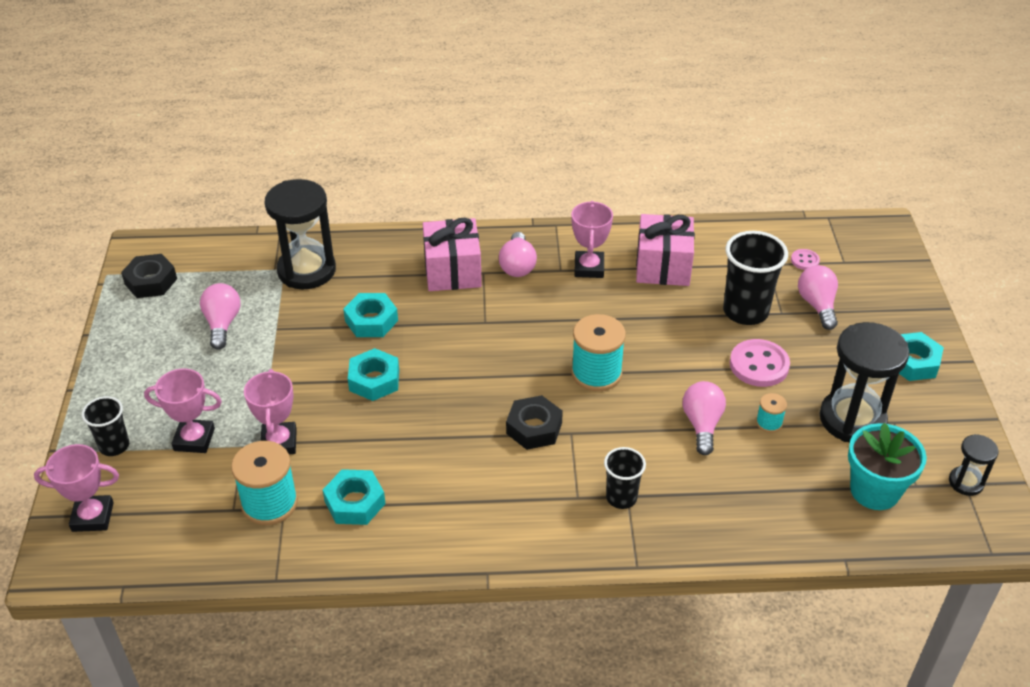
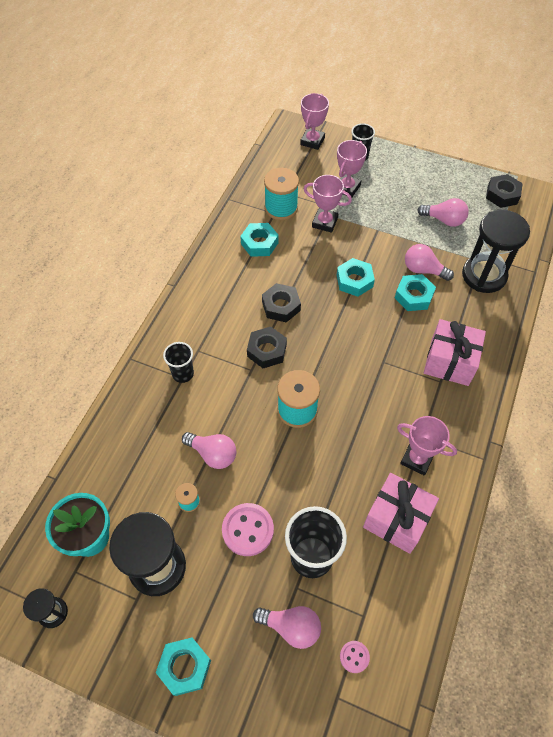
camera: 115 degrees right, 15 degrees up
pink light bulb [499,232,537,277] -> pink light bulb moved to [405,244,454,281]
none -> black nut [262,283,301,322]

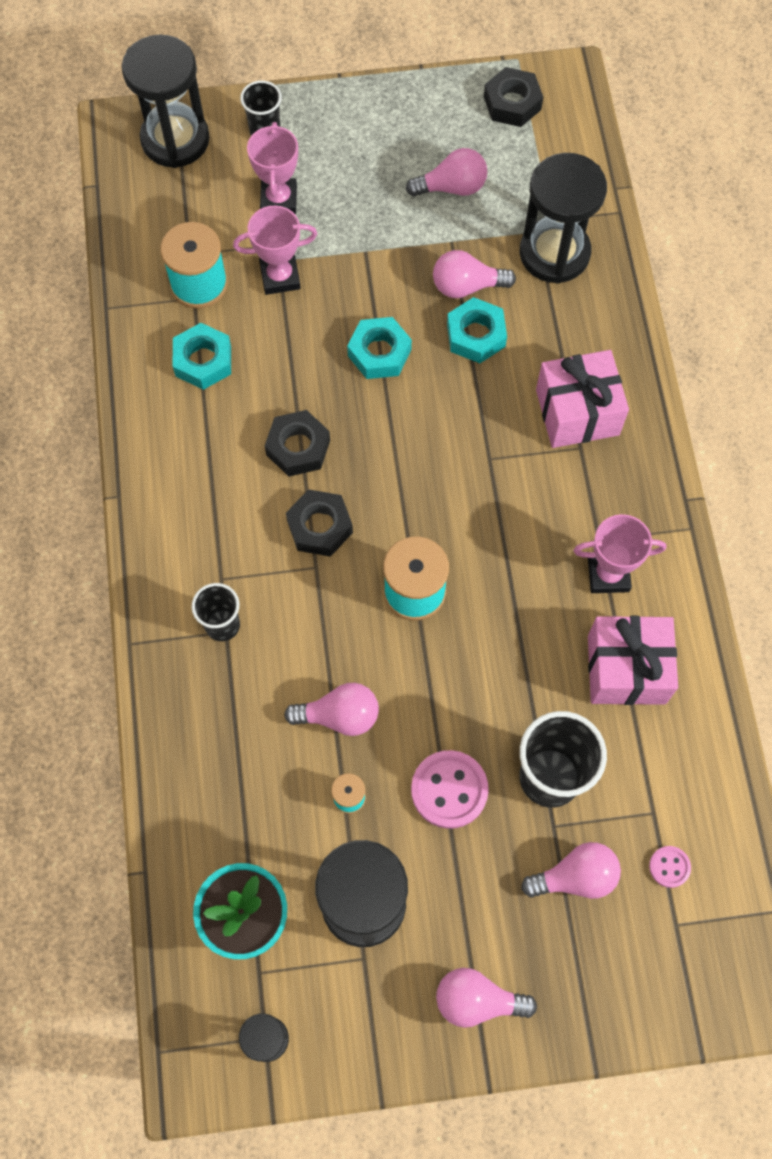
camera: 30 degrees left, 10 degrees up
turquoise nut [156,638,211,696] -> pink light bulb [436,968,537,1028]
pink trophy [300,93,329,150] -> black hourglass [122,34,210,168]

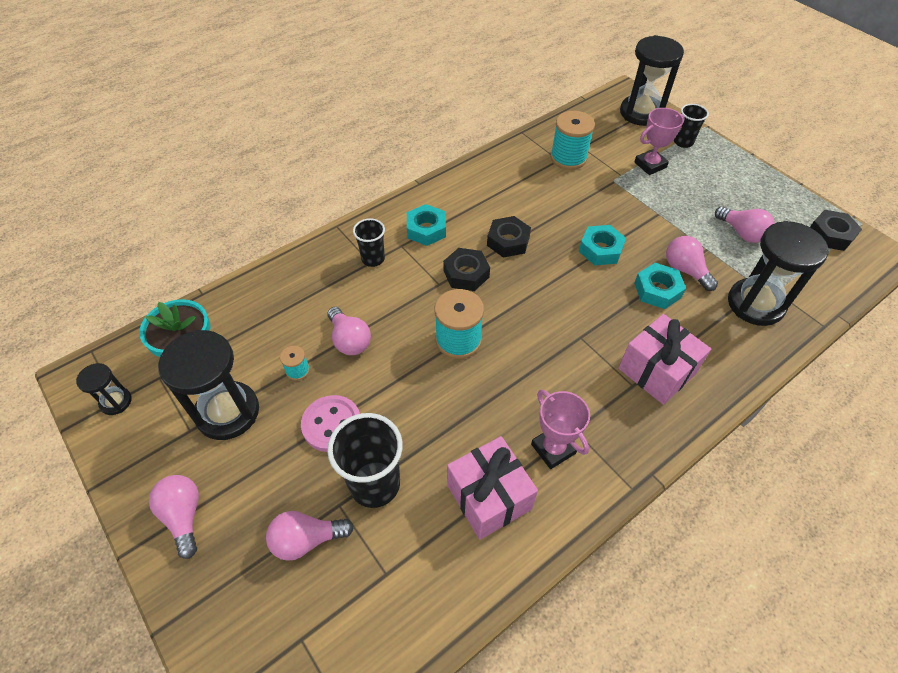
camera: 60 degrees right, 15 degrees down
turquoise nut [173,323,231,390] -> turquoise nut moved to [407,204,446,246]
pink trophy [233,205,317,295] -> none
pink light bulb [521,842,621,899] -> pink light bulb turned 120 degrees clockwise [266,511,354,561]
pink button [649,846,691,888] -> none

